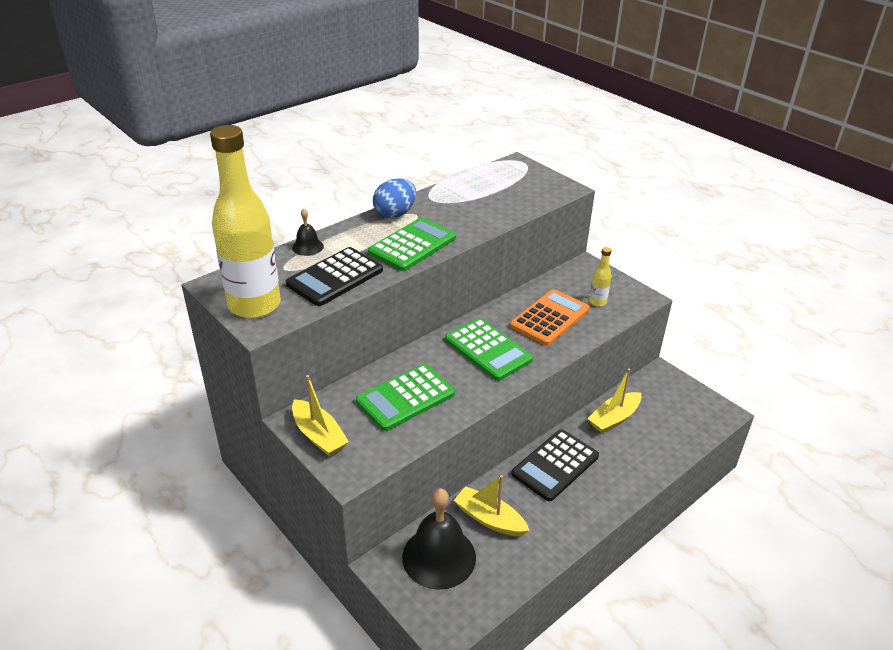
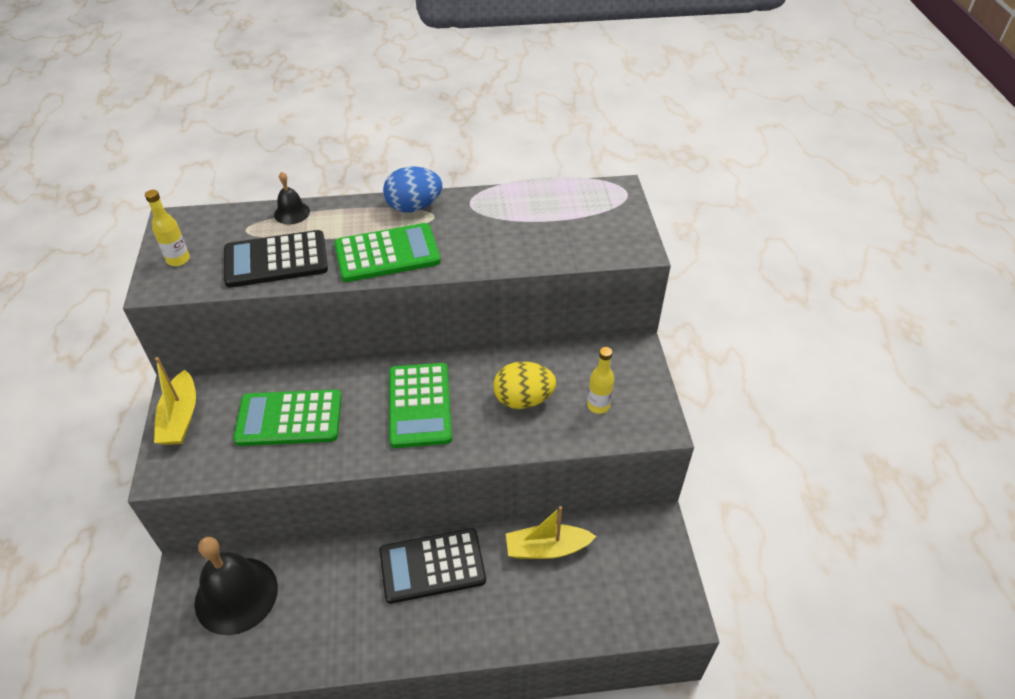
camera: 35 degrees right, 10 degrees up
yellow bottle [210,125,281,318] -> yellow bottle [145,190,190,266], size x0.41
yellow boat [454,475,530,536] -> none
orange calculator [510,289,590,346] -> yellow egg [493,361,556,409]

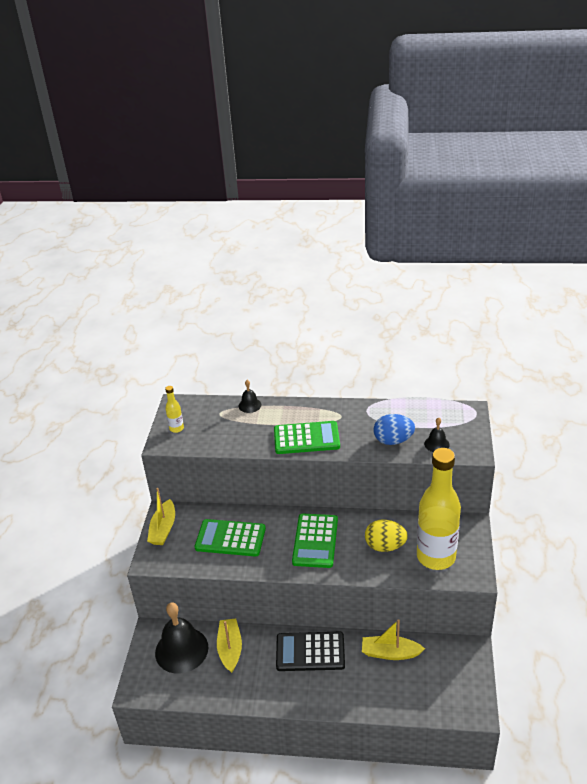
camera: 15 degrees right, 10 degrees down
black calculator [224,230,328,288] -> none
blue egg [383,166,442,212] -> blue egg moved to [374,414,415,445]
yellow bottle [587,347,614,414] -> yellow bottle [417,448,461,570], size x2.46
none -> yellow boat [217,618,242,673]
none -> black bell [424,417,450,452]

